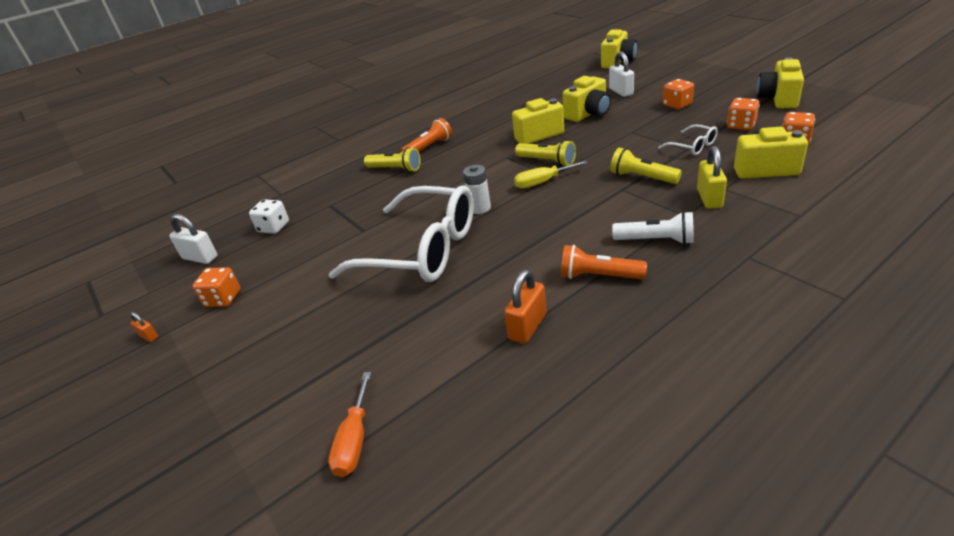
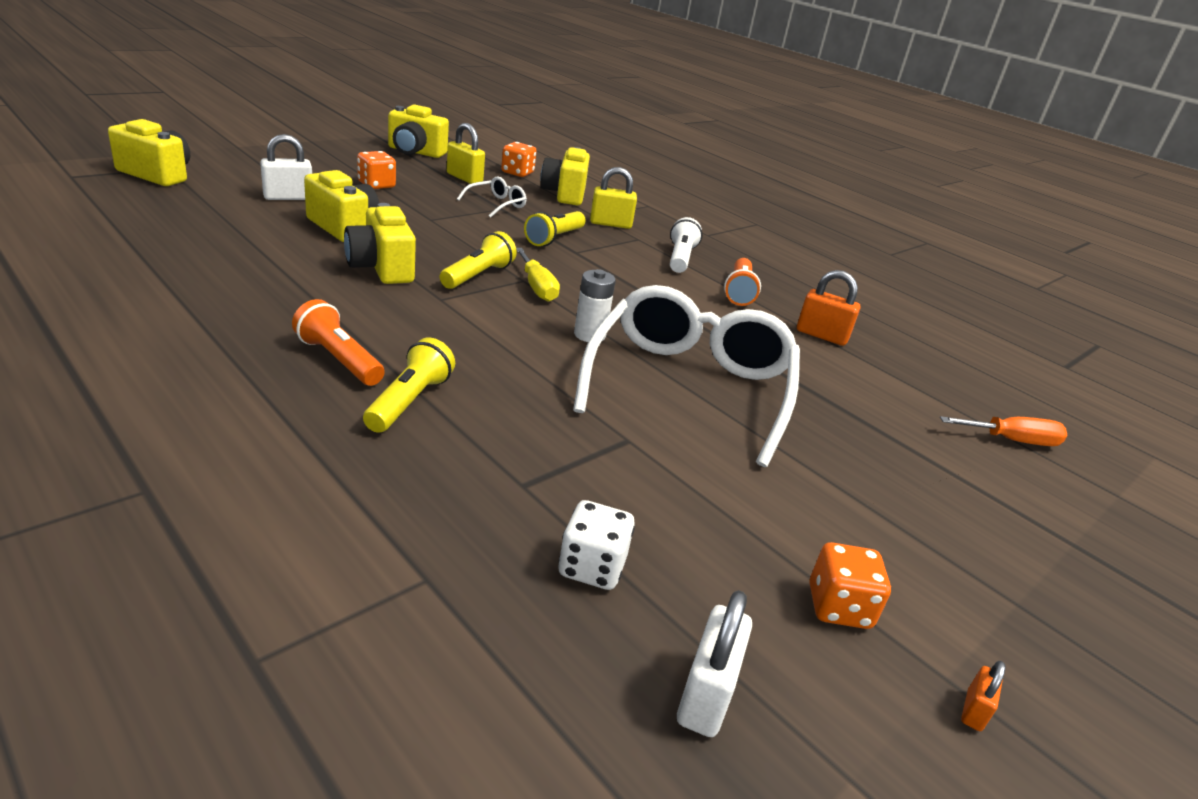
camera: 105 degrees left, 5 degrees down
orange dice [727,98,760,130] -> yellow padlock [447,123,485,184]

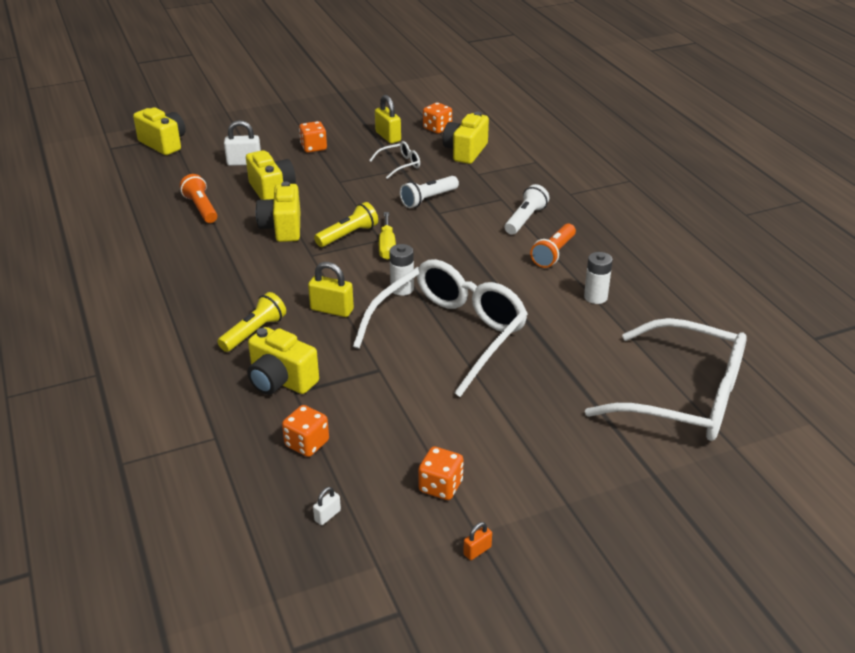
camera: 25 degrees right, 5 degrees up
orange flashlight [292,299,385,386] -> orange flashlight moved to [180,174,217,223]
yellow camera [388,104,449,158] -> yellow camera moved to [248,327,319,395]
yellow flashlight [524,211,586,246] -> white flashlight [400,176,459,208]
white dice [559,500,635,590] -> orange dice [282,405,329,457]
yellow padlock [590,167,637,229] -> yellow padlock moved to [308,262,354,317]
white padlock [677,590,752,737] -> white padlock [313,487,341,525], size x0.53
orange padlock [797,270,861,346] -> white battery [584,252,613,304]
orange screwdriver [940,416,1067,446] -> white glasses [585,318,747,441]

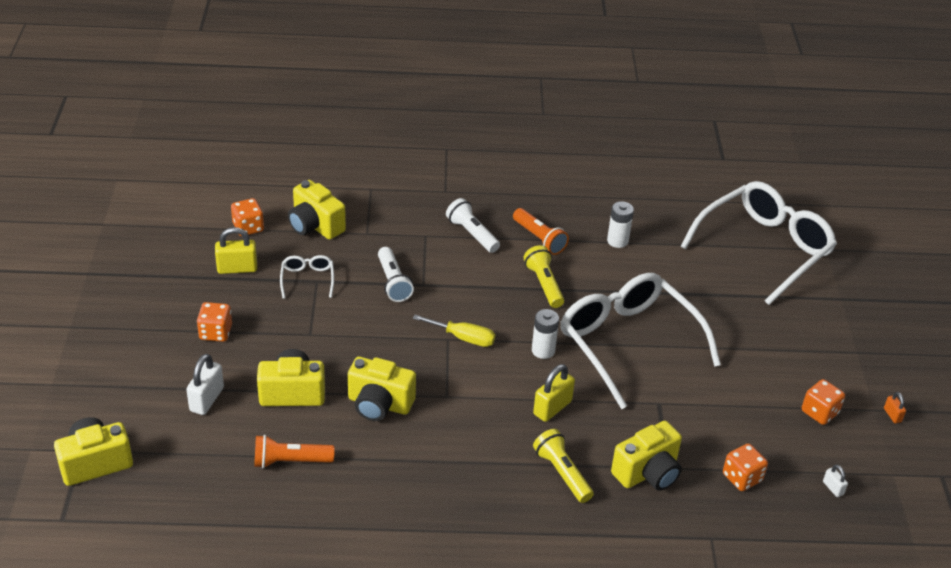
camera: 70 degrees left, 5 degrees up
yellow flashlight [314,202,378,247] -> yellow flashlight moved to [524,245,564,308]

